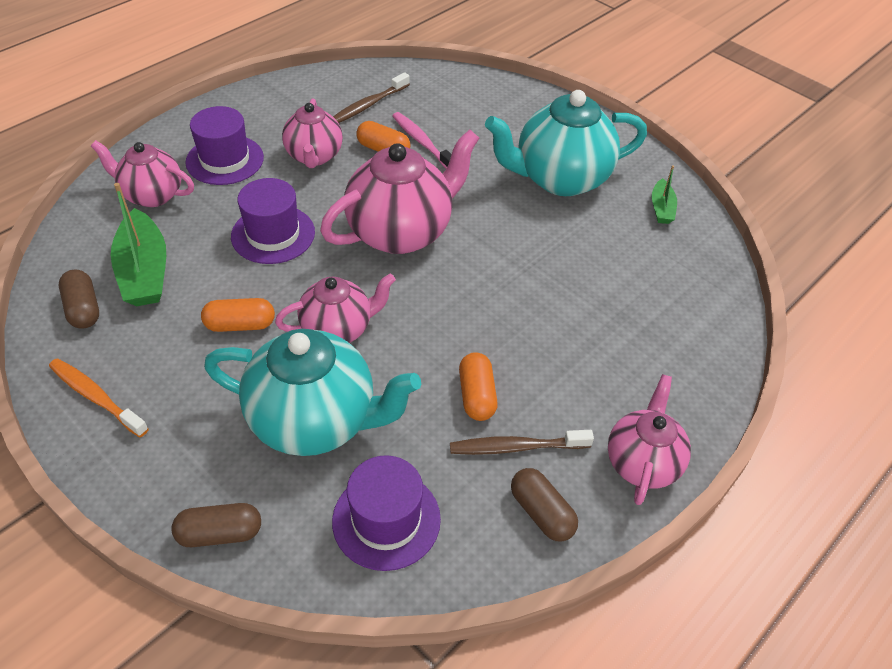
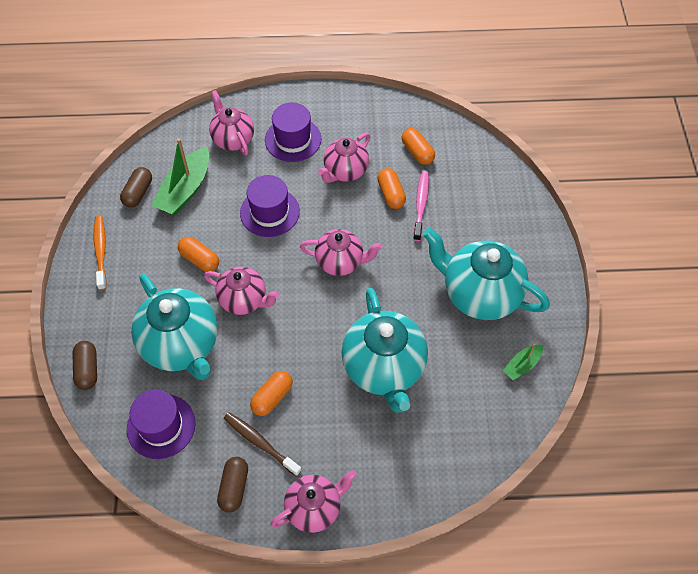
camera: 45 degrees right, 10 degrees up
brown capsule [172,503,261,547] -> brown capsule turned 45 degrees clockwise [72,341,97,390]
pink teapot [320,129,479,254] -> pink teapot [300,229,383,276], size x0.61
brown toothbrush [333,72,410,123] -> orange capsule [402,128,435,165]
none -> turquoise teapot [341,288,428,413]

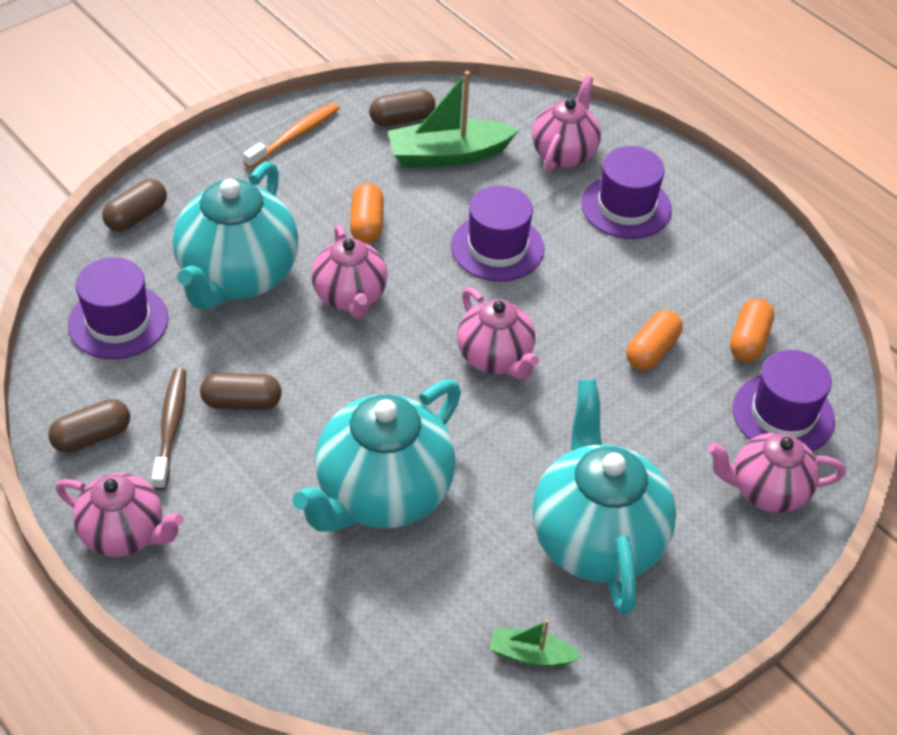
camera: 50 degrees right, 10 degrees down
orange capsule [250,371,293,416] -> brown capsule [200,373,282,410]
pink teapot [318,133,370,183] -> pink teapot moved to [708,433,846,513]
pink toothbrush [413,171,429,241] -> none
none -> purple hat [733,350,835,452]

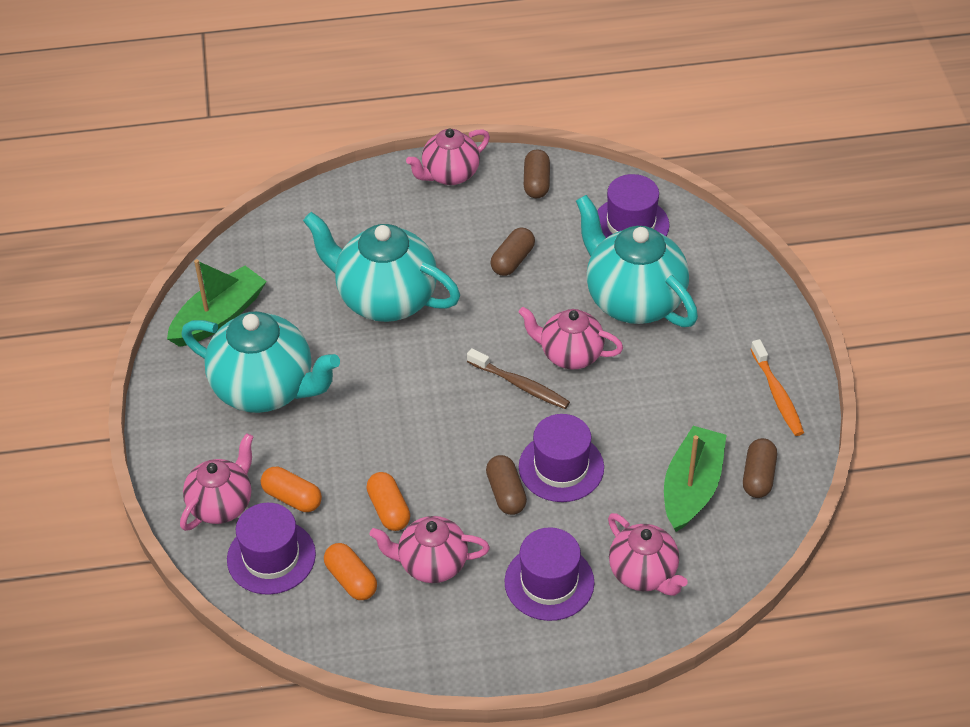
camera: 125 degrees right, 0 degrees up
brown capsule [102,179,167,232] -> brown capsule moved to [486,455,527,515]
brown toothbrush [152,368,186,490] -> brown toothbrush moved to [467,348,570,409]
turquoise teapot [292,379,461,531] -> turquoise teapot turned 45 degrees counterclockwise [303,212,460,322]
orange capsule [350,183,384,244] -> orange capsule moved to [261,467,322,512]
pink teapot [457,287,539,379] -> pink teapot moved to [370,516,490,583]
green boat [490,620,581,667] -> green boat [167,259,267,347], size x1.90

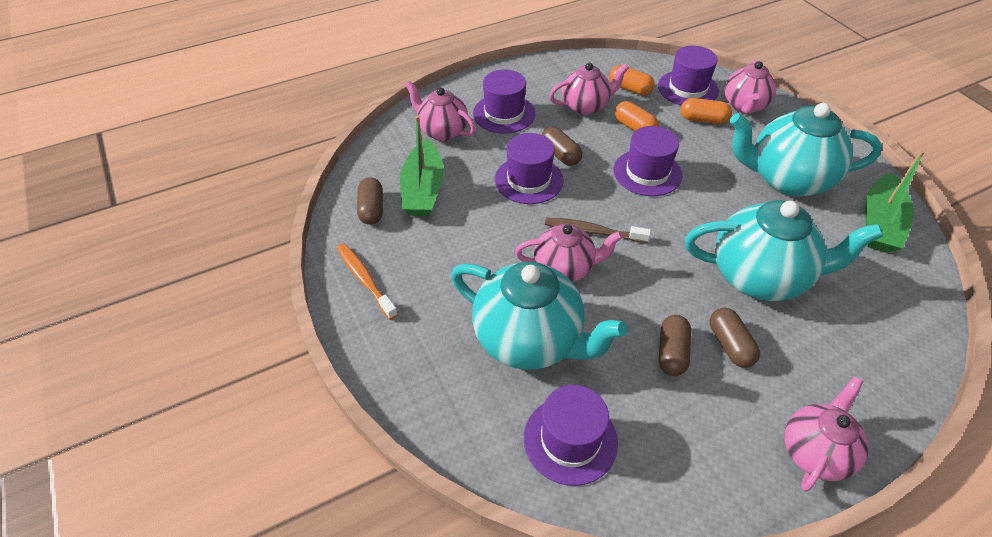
camera: 160 degrees right, 0 degrees up
brown capsule [524,149,550,198] -> brown capsule moved to [710,308,760,368]
none -> purple hat [614,126,682,196]

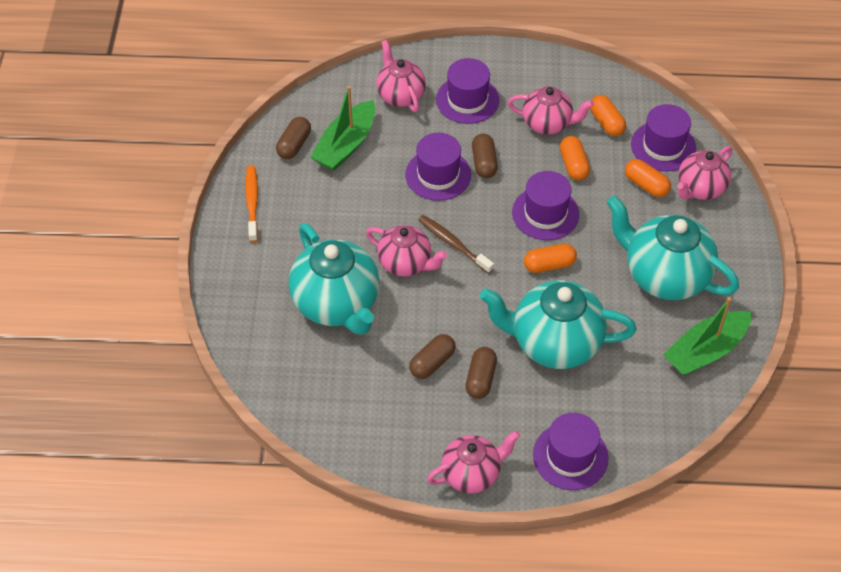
camera: 30 degrees right, 5 degrees up
purple hat [524,385,618,486] -> purple hat moved to [533,413,609,490]
turquoise teapot [685,200,883,301] -> turquoise teapot turned 150 degrees clockwise [480,280,636,369]
none -> orange capsule [524,244,577,273]

